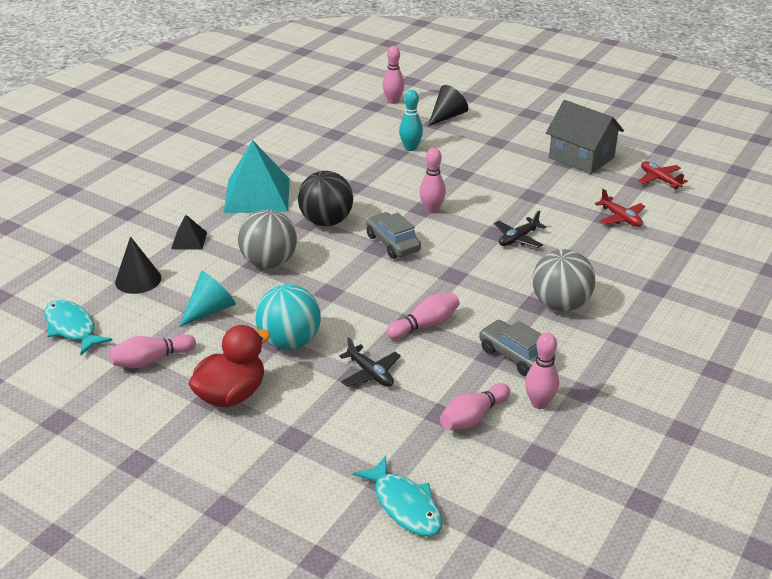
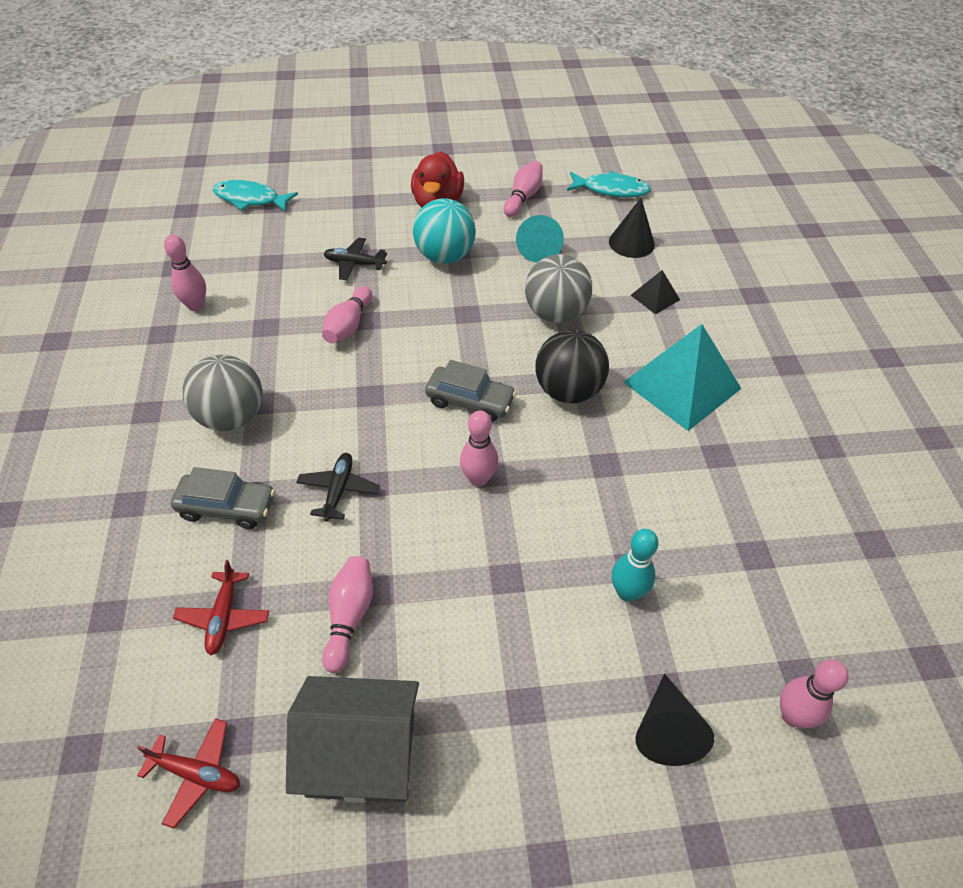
camera: 140 degrees right, 15 degrees up
pink bowling pin [440,383,510,430] -> pink bowling pin moved to [322,556,373,673]
grey car [479,320,555,376] -> grey car moved to [171,467,275,529]
red plane [595,189,645,227] -> red plane turned 105 degrees counterclockwise [173,560,269,656]

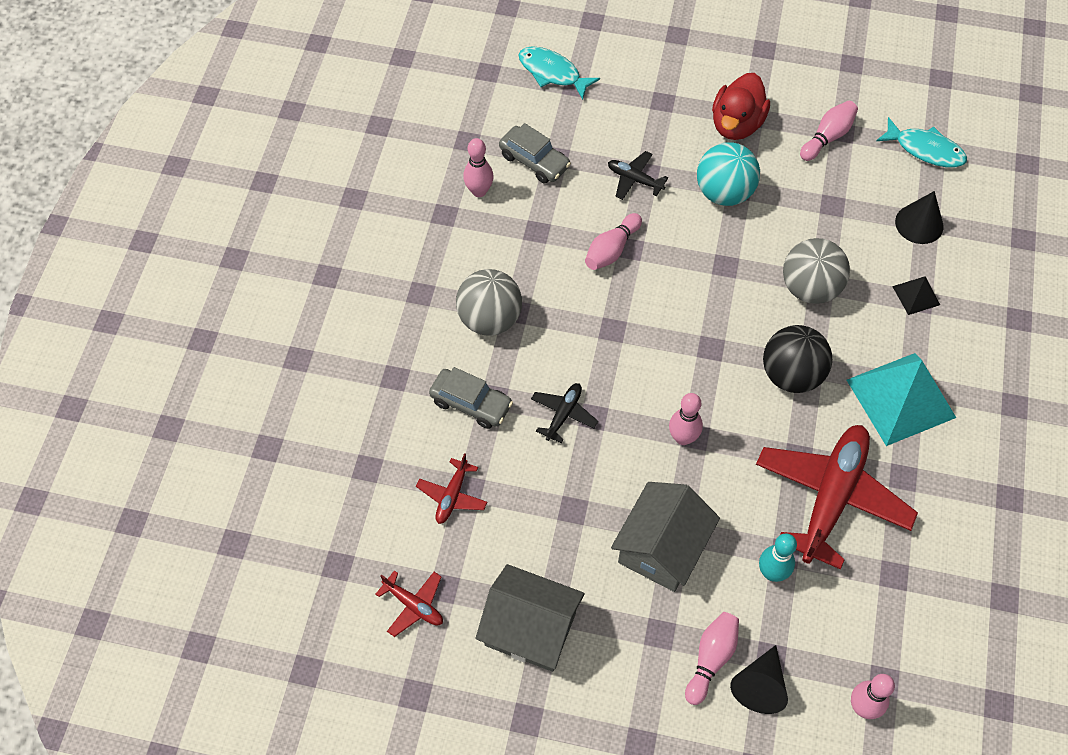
camera: 20 degrees right, 10 degrees up
pink bowling pin [322,556,373,673] -> pink bowling pin moved to [685,612,739,705]
grey car [425,360,517,422] -> grey car moved to [499,123,571,184]
turquoise cone [516,215,564,263] -> none
none -> grey house [611,482,720,592]
none -> red plane [756,425,918,570]

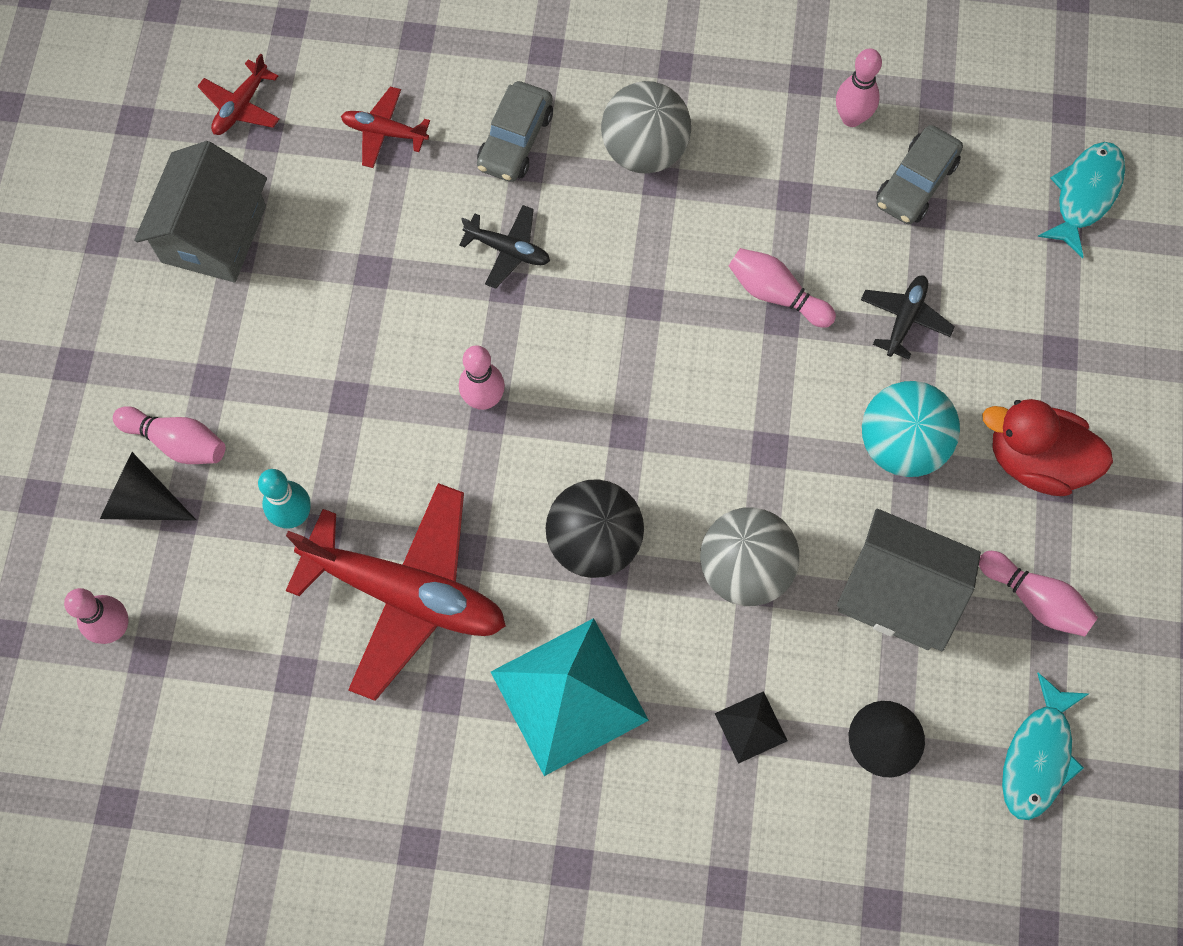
camera: 85 degrees right, 10 degrees up
grey house [611,482,720,592] -> grey house moved to [837,509,981,651]

